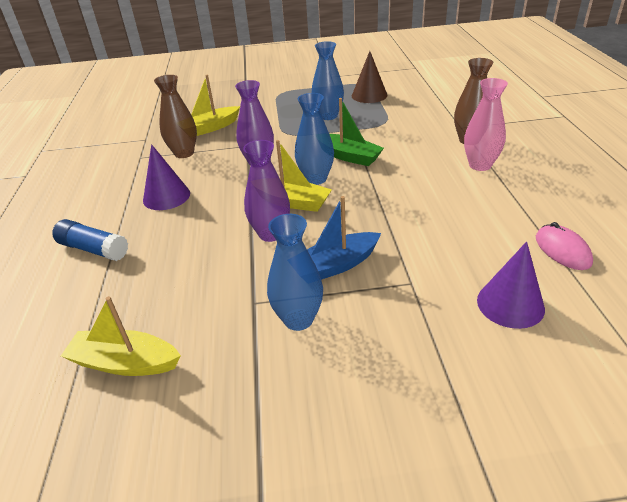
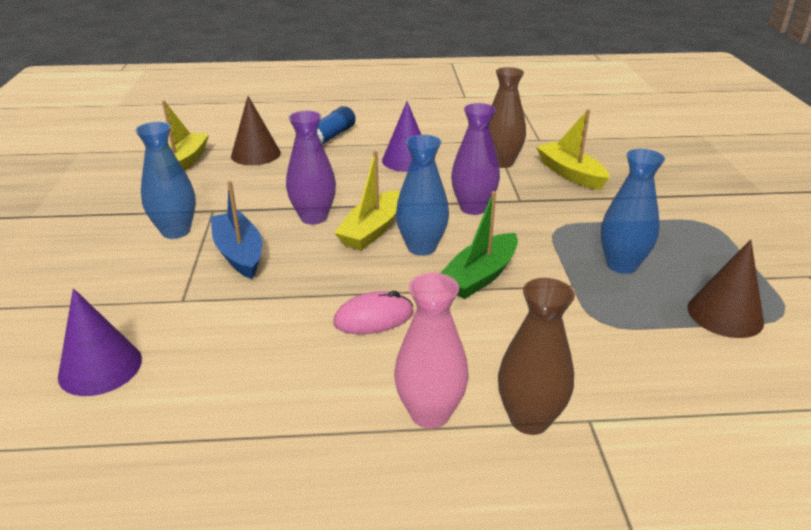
camera: 90 degrees right, 5 degrees down
pink mouse [536,222,593,270] -> pink mouse moved to [333,291,413,334]
none -> brown cone [231,96,281,165]

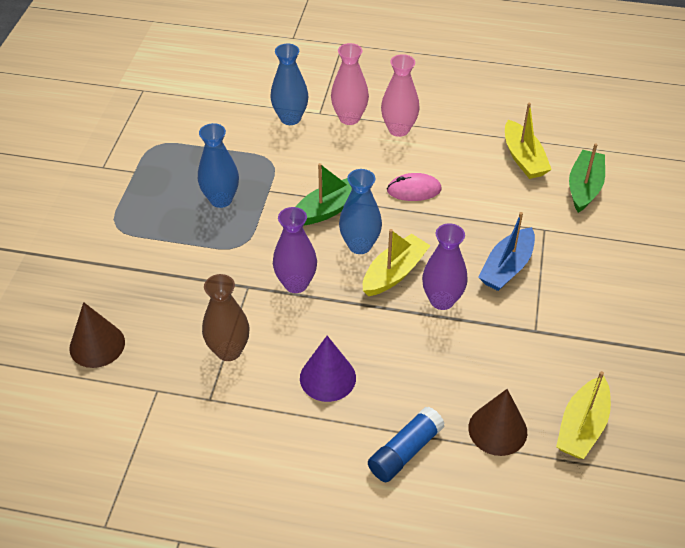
camera: 165 degrees left, 15 degrees up
purple cone [58,288,142,396] -> green boat [569,143,605,213]
blue vase [135,122,196,239] -> blue vase moved to [270,43,309,125]
blue boat [211,181,262,279] -> blue boat turned 45 degrees clockwise [478,212,535,291]
brown vase [498,278,575,435] -> pink vase [331,43,369,125]
yellow boat [536,109,610,190] -> yellow boat moved to [505,103,552,179]
brown cone [687,239,764,338] -> brown cone moved to [69,302,125,368]

